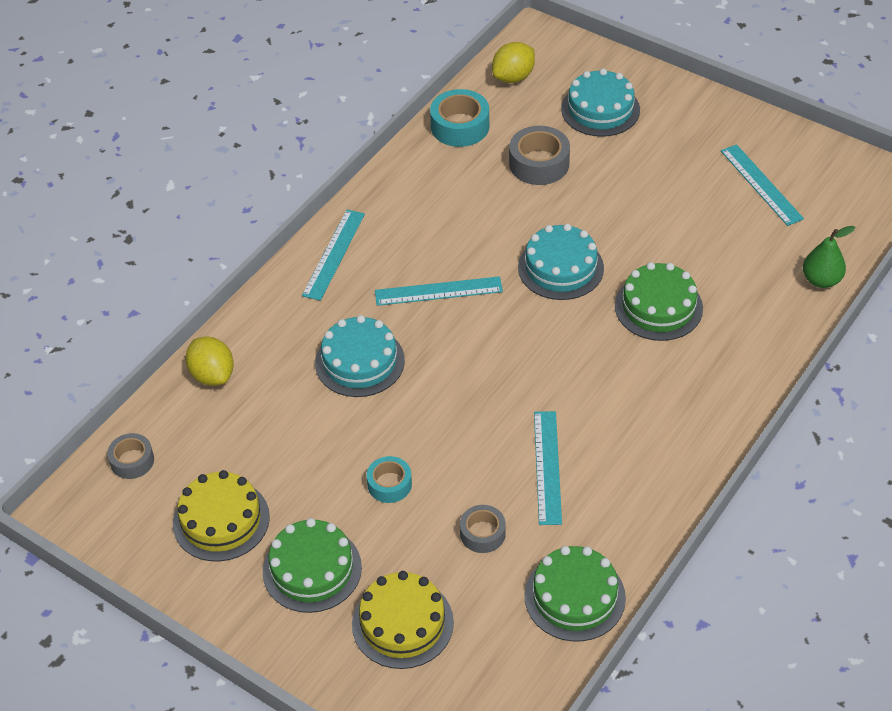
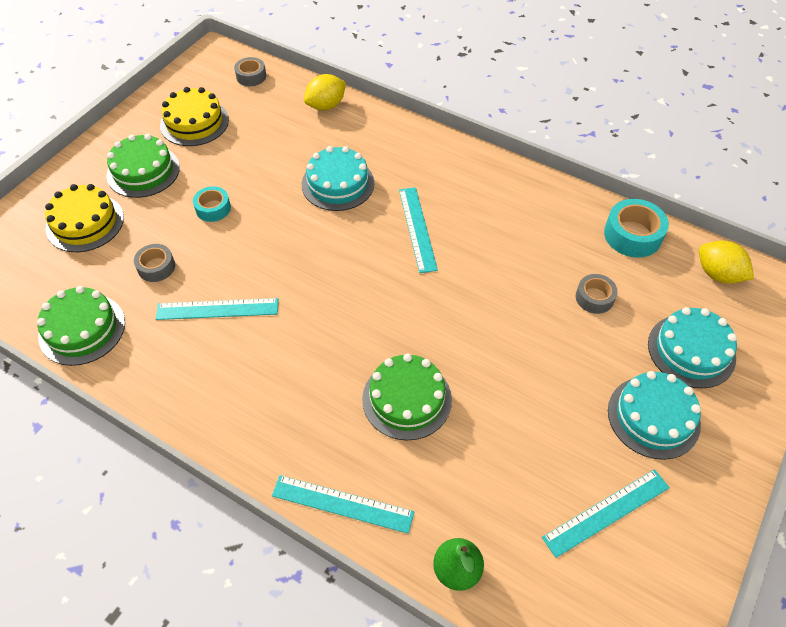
camera: 85 degrees right, 5 degrees up
turquoise ruler [302,210,365,301] -> turquoise ruler moved to [272,475,414,534]
grey tape [509,126,570,185] -> grey tape [576,274,618,314], size x0.63
turquoise cake [518,224,604,300] -> turquoise cake moved to [608,371,701,460]

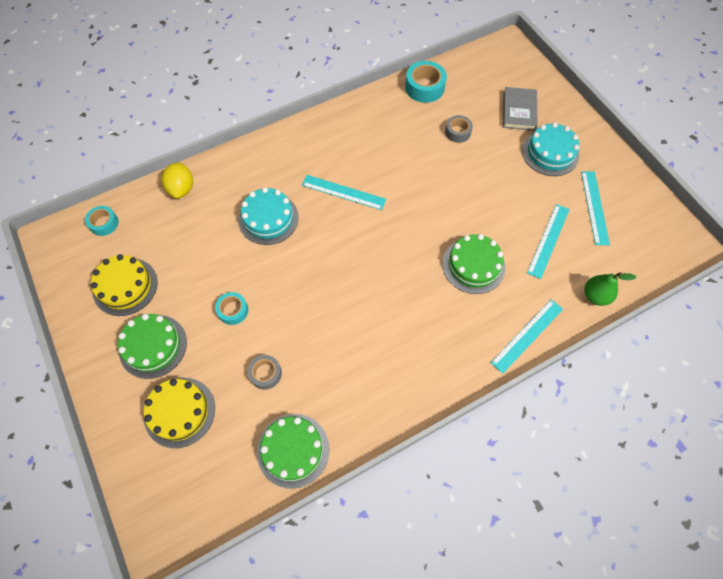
camera: 60 degrees left, 10 degrees up
turquoise ruler [156,298,278,320] -> turquoise ruler moved to [527,204,570,279]
grey tape [234,57,266,86] -> turquoise tape [85,206,119,236]
turquoise cake [648,307,737,389] -> grey book [503,87,538,131]
yellow lemon [699,241,754,284] -> none

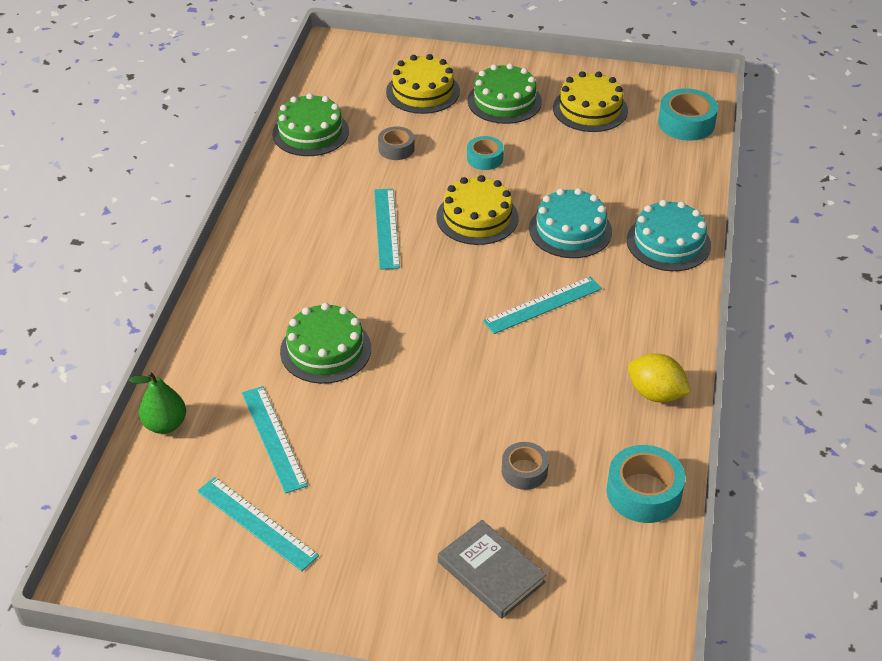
camera: 130 degrees right, 20 degrees down
turquoise tape [85,206,119,236] -> turquoise tape [658,88,718,141], size x1.60
yellow lemon [162,162,193,199] -> yellow lemon moved to [628,354,691,403]
turquoise ruler [491,299,563,374] -> turquoise ruler moved to [374,189,400,270]
turquoise cake [522,122,580,176] -> turquoise cake moved to [627,200,711,271]
none -> yellow cake [436,175,519,245]

